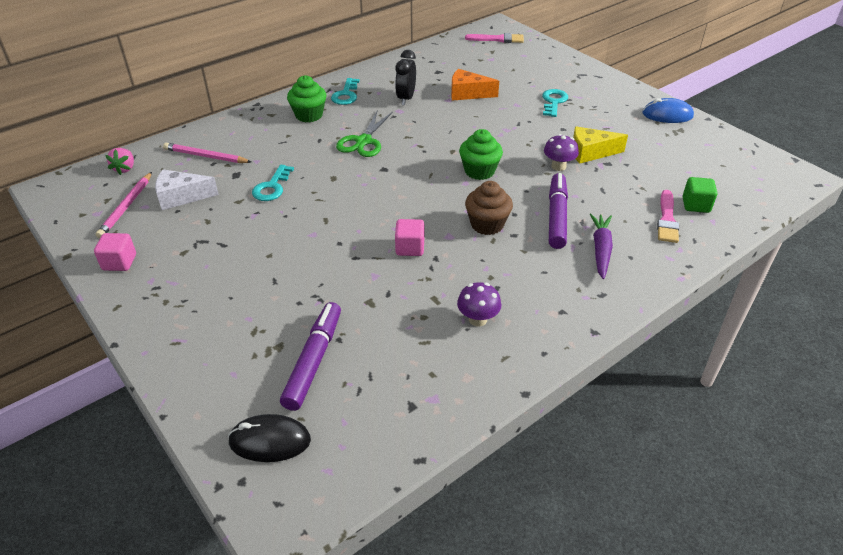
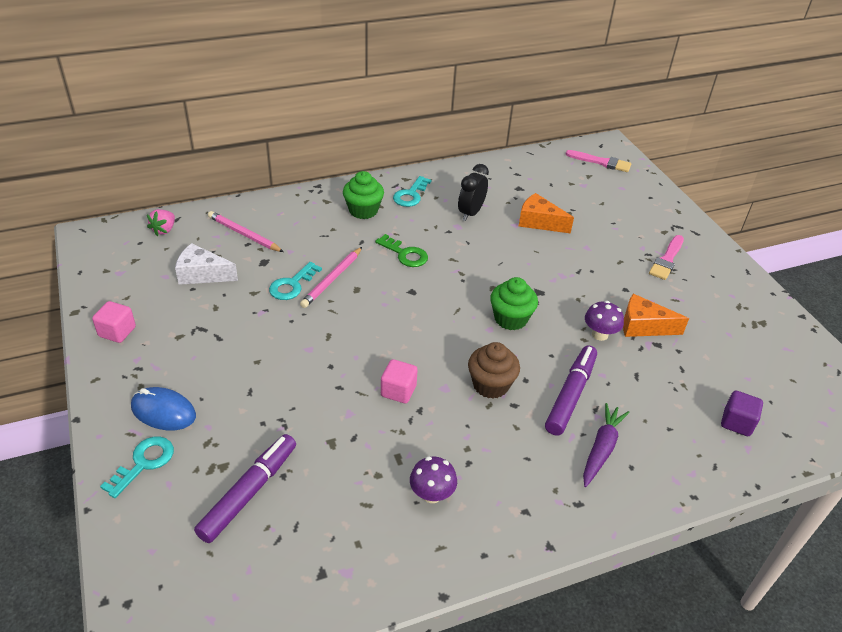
camera: 15 degrees right, 0 degrees up
pink pencil [96,172,152,238] -> pink pencil moved to [300,247,362,308]
black mouse [228,414,311,462] -> none
green scissors [336,110,393,157] -> green key [375,234,428,267]
turquoise key [542,89,568,117] -> turquoise key moved to [100,437,174,498]
yellow cheese [573,127,628,164] -> orange cheese [623,294,689,337]
blue mouse [642,98,694,123] -> blue mouse moved to [131,387,196,430]
pink brush [657,190,679,243] -> pink brush moved to [649,235,684,280]
green cube [683,177,717,213] -> purple cube [721,391,763,436]

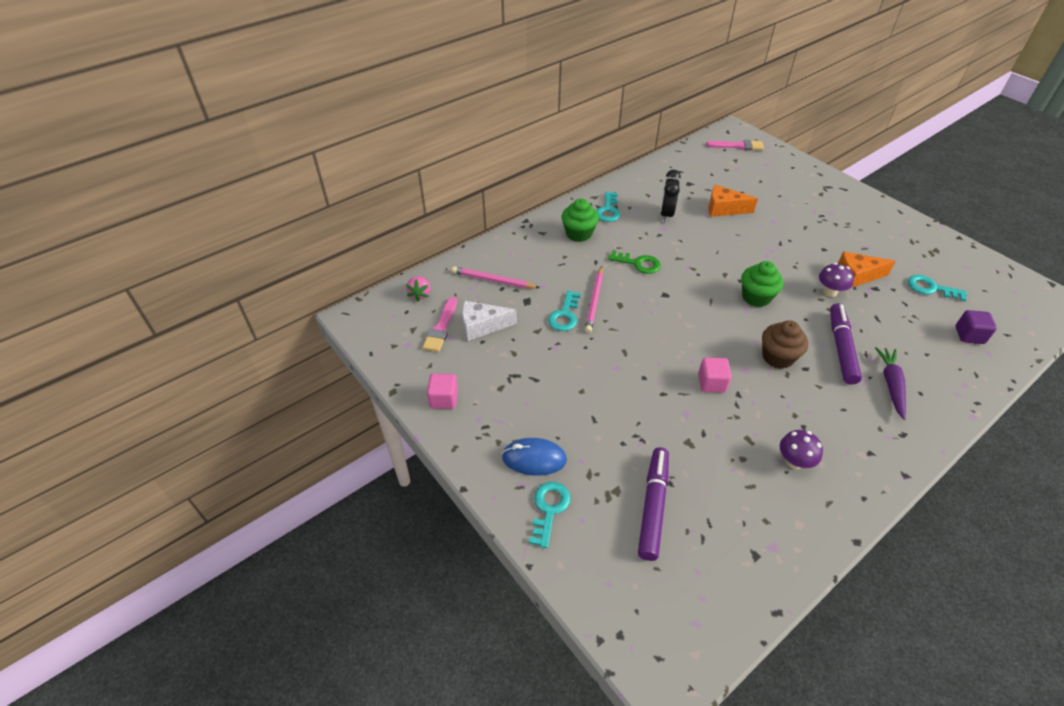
camera: 15 degrees left, 5 degrees up
pink brush [649,235,684,280] -> pink brush moved to [422,297,457,352]
none -> turquoise key [908,275,967,302]

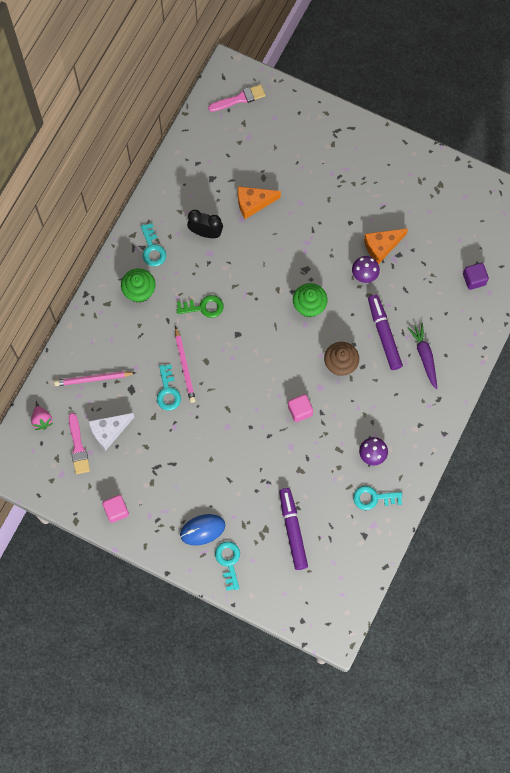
camera: 25 degrees left, 25 degrees up
black clock [660,170,681,222] -> black clock turned 120 degrees clockwise [187,210,223,238]
turquoise key [908,275,967,302] -> turquoise key moved to [353,486,402,510]

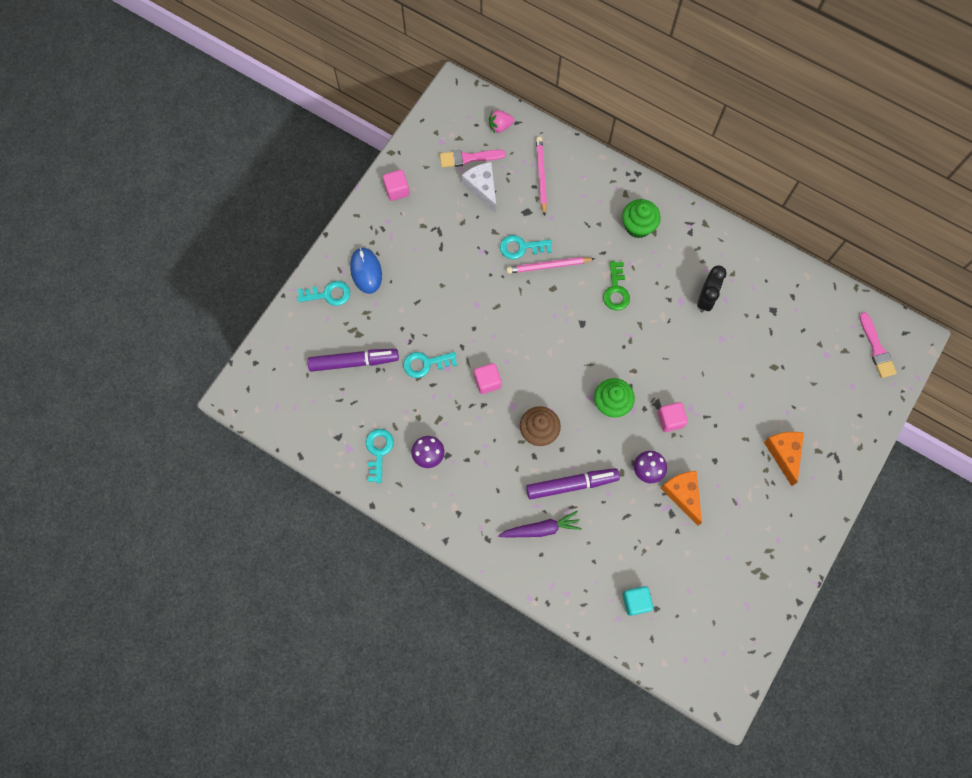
camera: 95 degrees right, 0 degrees up
turquoise key [141,223,166,267] -> turquoise key moved to [403,352,457,378]
orange cheese [238,186,281,219] -> orange cheese moved to [764,432,804,486]
purple cube [463,263,489,290] -> turquoise cube [622,586,653,616]
none -> pink cube [658,402,688,432]

